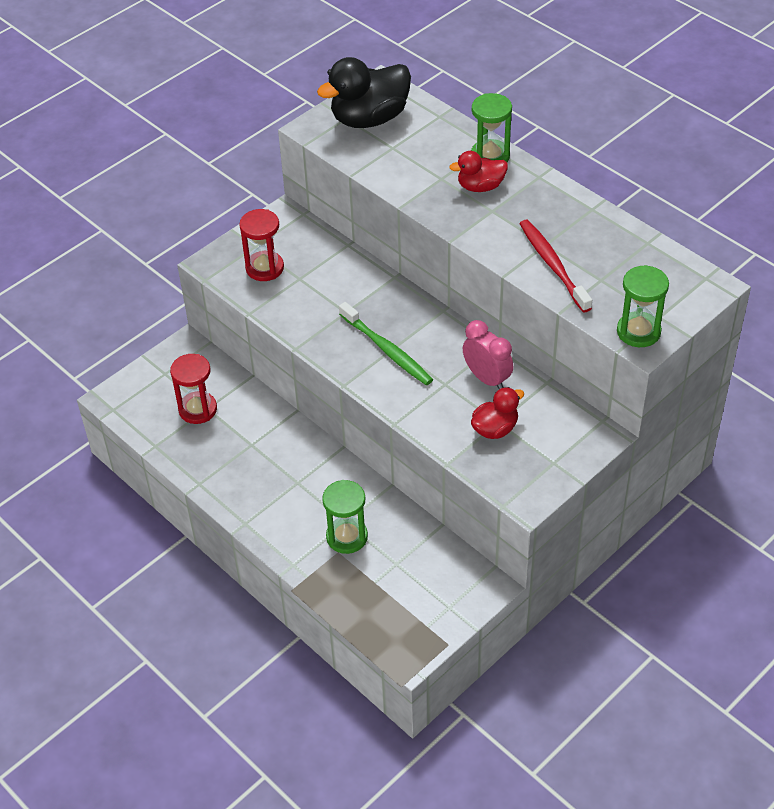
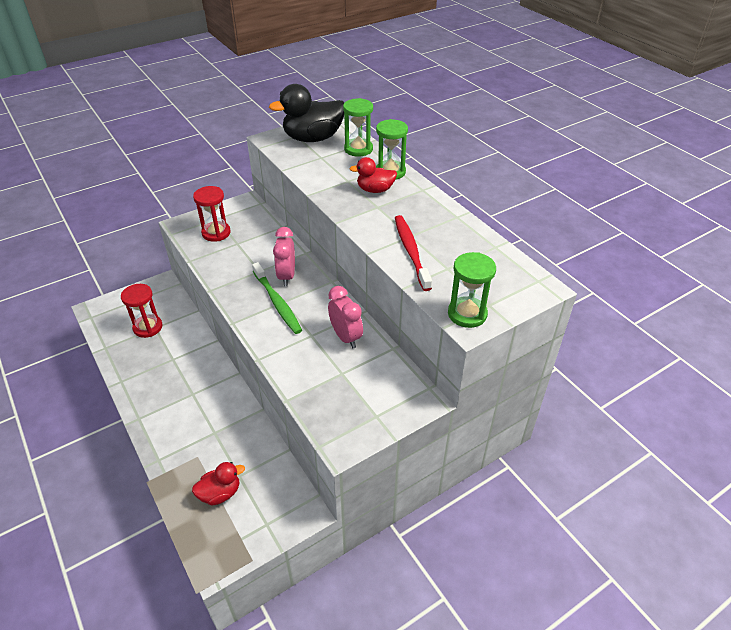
camera: 10 degrees right, 5 degrees down
green hourglass [322,480,368,554] -> green hourglass moved to [343,98,373,157]
red duck [471,387,524,439] -> red duck moved to [192,462,245,506]
none -> pink clock [273,227,295,286]

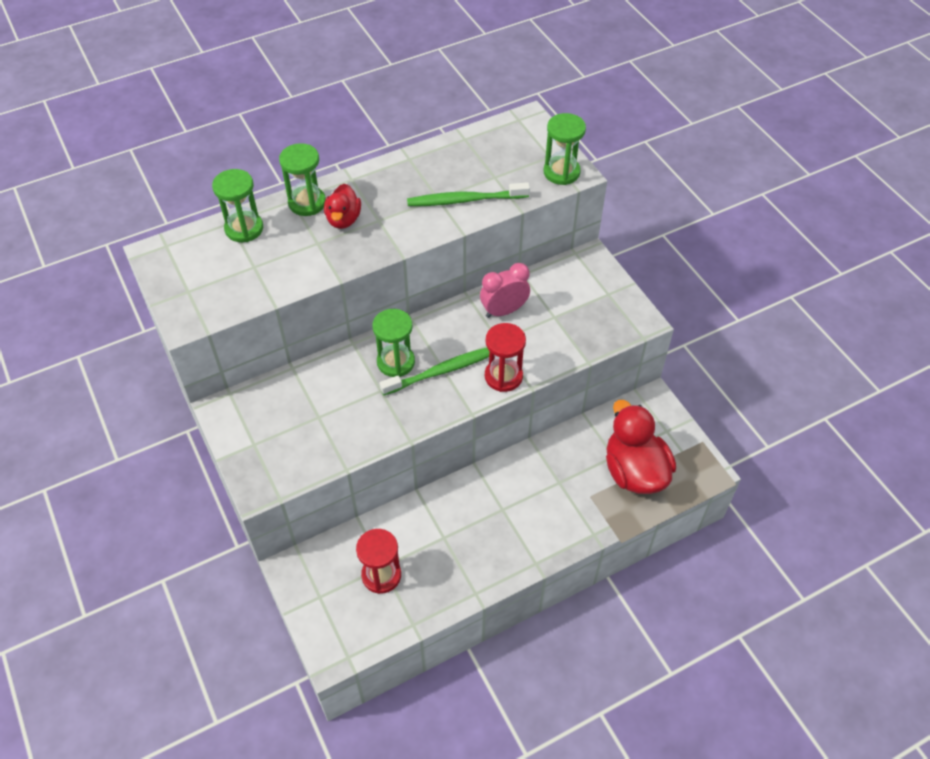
camera: 85 degrees left, 10 degrees up
red duck [192,462,245,506] -> red duck [606,400,676,494], size x1.80
red hourglass [193,186,231,242] -> red hourglass moved to [485,323,526,392]
black duck [269,84,344,142] -> none
pink clock [273,227,295,286] -> green hourglass [372,309,415,377]
red toothbrush [395,215,432,291] -> green toothbrush [407,182,530,206]

